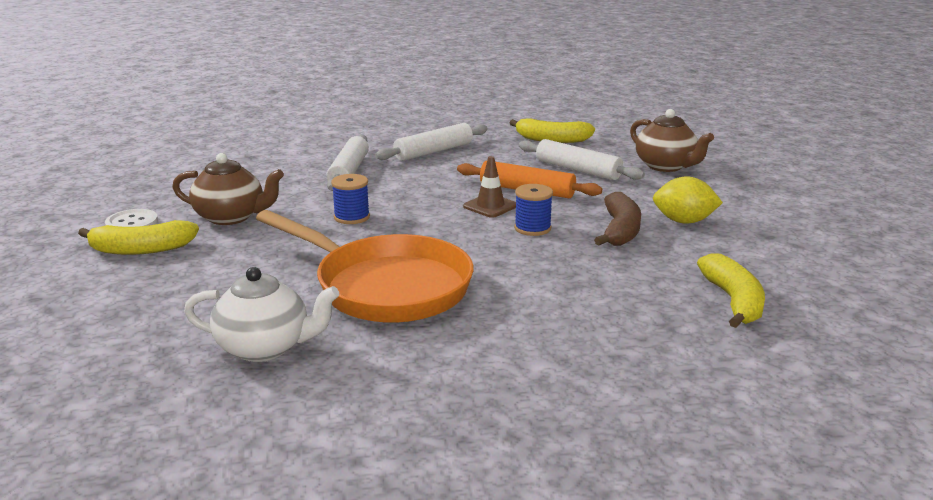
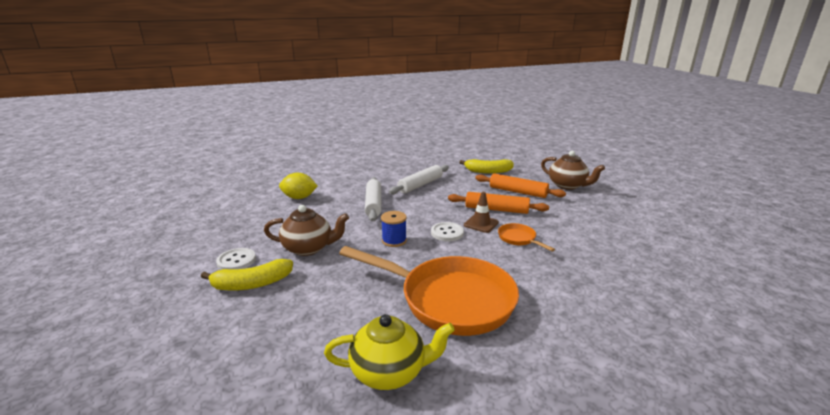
camera: 10 degrees left, 0 degrees up
white teapot [184,267,340,362] -> yellow teapot [324,314,455,390]
blue spool [514,184,553,236] -> orange pan [498,223,555,252]
white rolling pin [519,139,645,180] -> orange rolling pin [475,173,566,198]
brown banana [594,192,641,246] -> none
yellow lemon [653,177,723,224] -> yellow lemon moved to [279,172,318,199]
yellow banana [697,253,765,328] -> none
none -> white button [431,222,464,241]

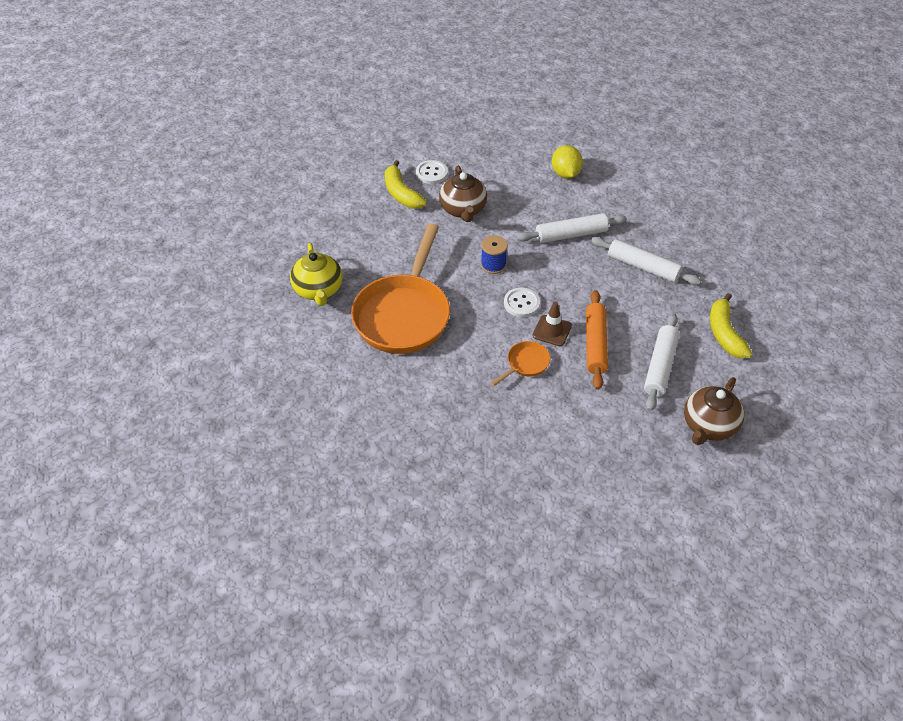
camera: 80 degrees right, 25 degrees up
orange rolling pin [475,173,566,198] -> white rolling pin [644,313,679,411]

